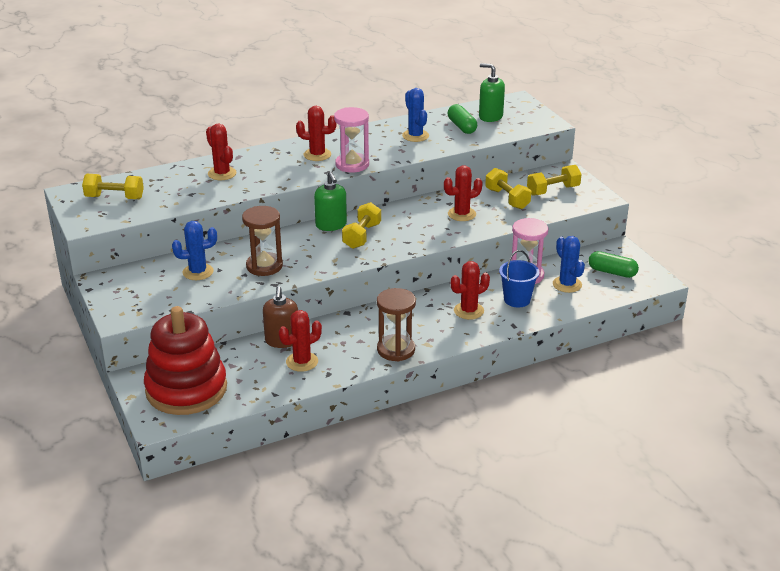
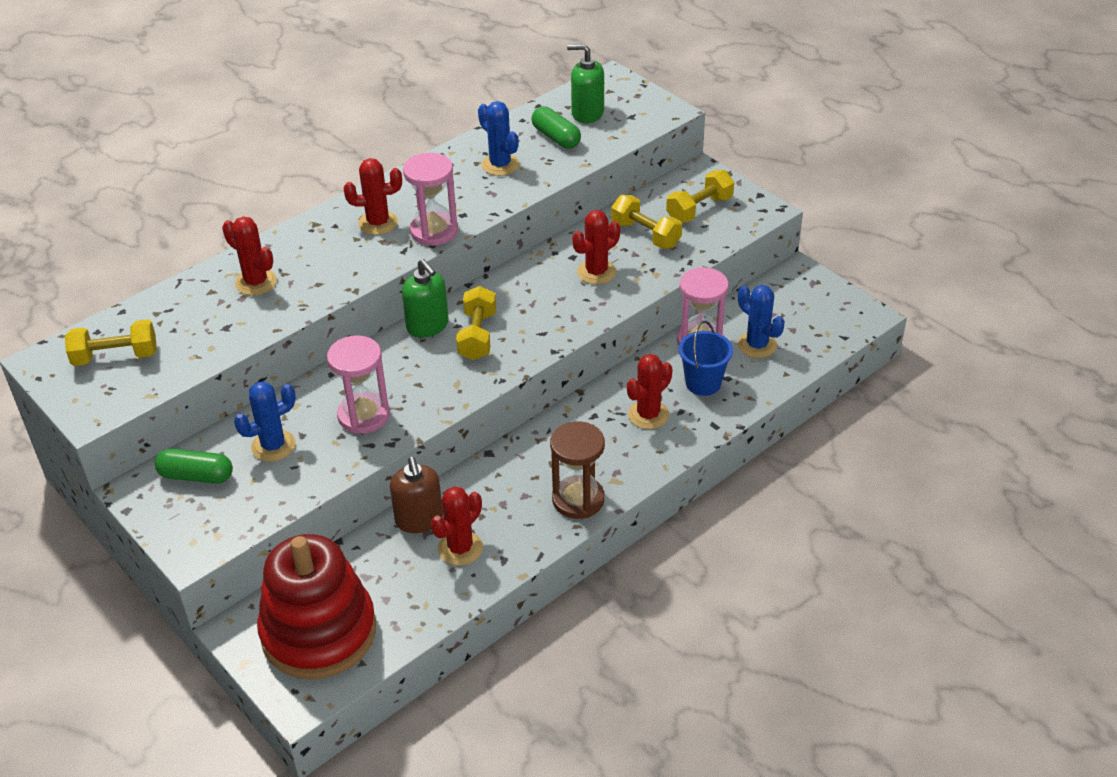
camera: 15 degrees left, 10 degrees up
brown hourglass [242,206,283,276] -> pink hourglass [327,335,390,434]
green capsule [588,251,639,278] -> green capsule moved to [155,449,233,484]

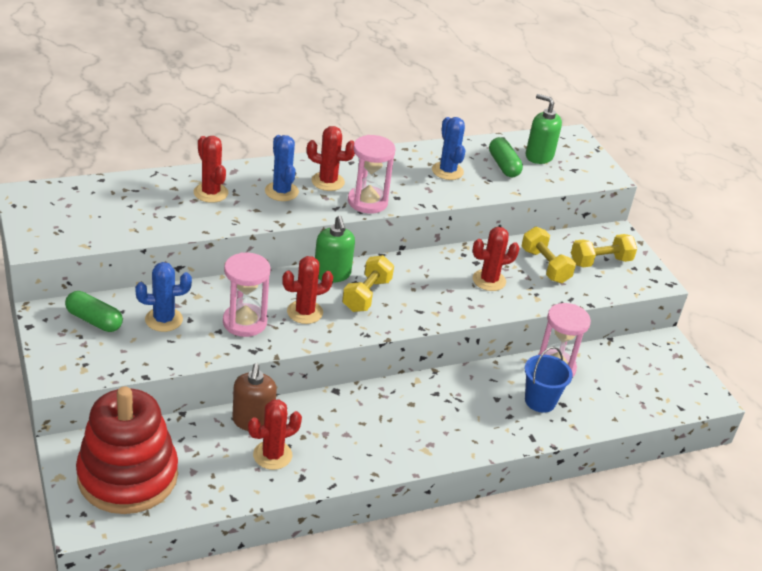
camera: 15 degrees right, 5 degrees down
yellow dumbbell [65,319,157,366] -> none
brown hourglass [550,421,605,519] -> none
red cactus [627,354,673,429] -> red cactus moved to [282,256,333,324]
blue cactus [738,285,785,358] -> blue cactus moved to [265,135,299,201]

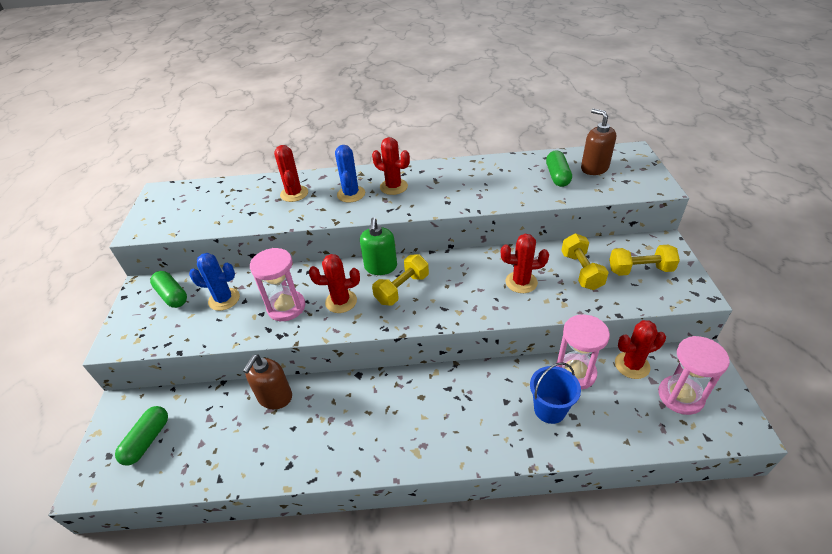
camera: 25 degrees right, 5 degrees up
red stacking toy [76,386,178,514] -> green capsule [115,406,168,466]
red cactus [248,399,302,470] -> red cactus moved to [615,320,666,379]
pink hourglass [348,135,396,214] -> pink hourglass moved to [658,336,730,415]
blue cactus [432,117,465,180] -> none
green soap dispenser [526,94,562,164] -> brown soap dispenser [581,109,616,175]

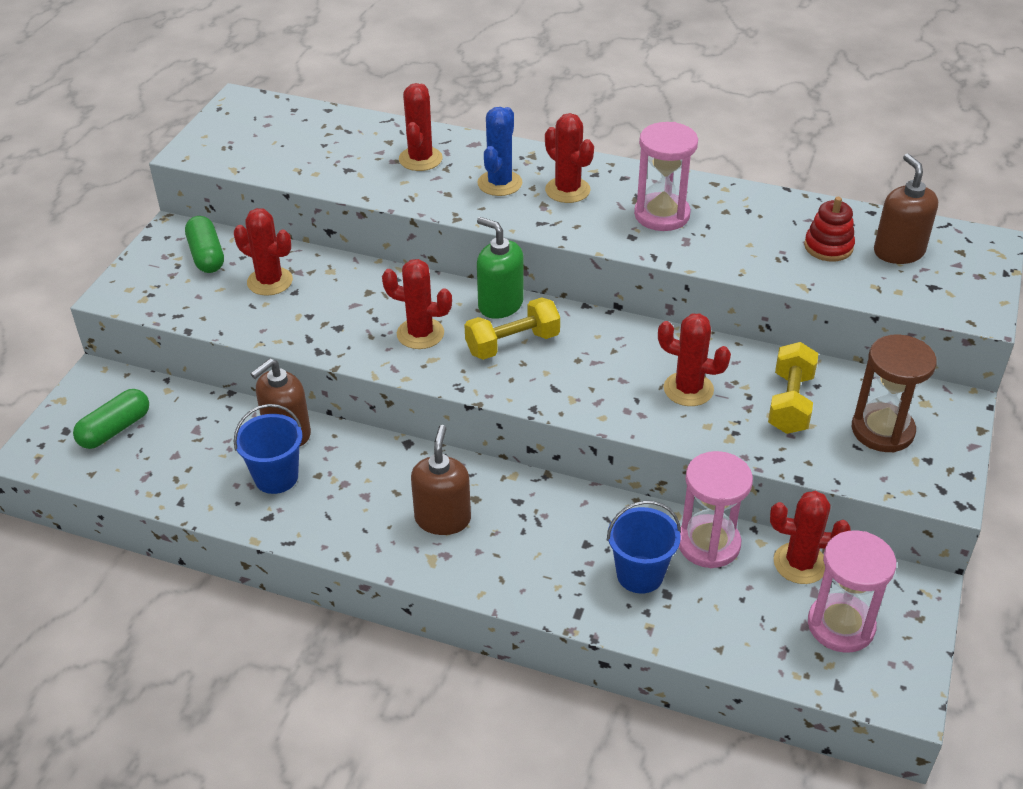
camera: 20 degrees right, 0 degrees up
blue cactus [189,253,240,311] -> red cactus [234,208,293,296]
pink hourglass [250,248,305,321] -> pink hourglass moved to [634,122,698,231]
green soap dispenser [360,217,397,275] -> green soap dispenser turned 105 degrees clockwise [477,217,524,319]
green capsule [546,150,572,187] -> red stacking toy [804,197,855,261]
yellow dumbbell [609,245,680,276] -> brown hourglass [852,334,937,452]
none -> blue bucket [234,404,303,494]
none -> brown soap dispenser [411,425,471,535]

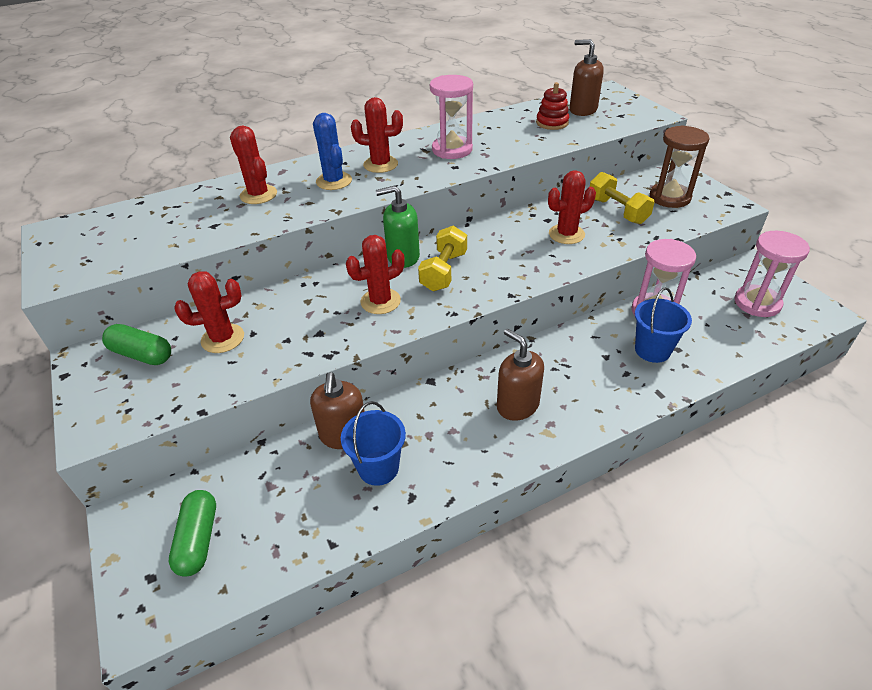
camera: 45 degrees left, 0 degrees up
red cactus [770,491,850,584] -> none

